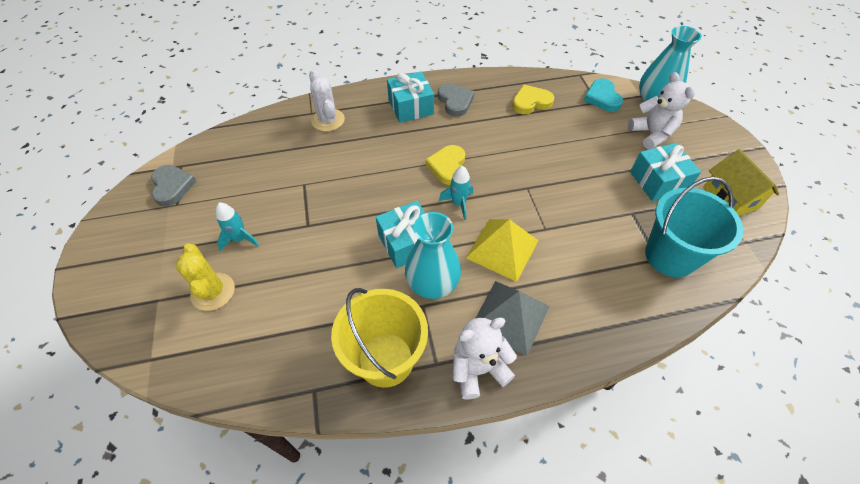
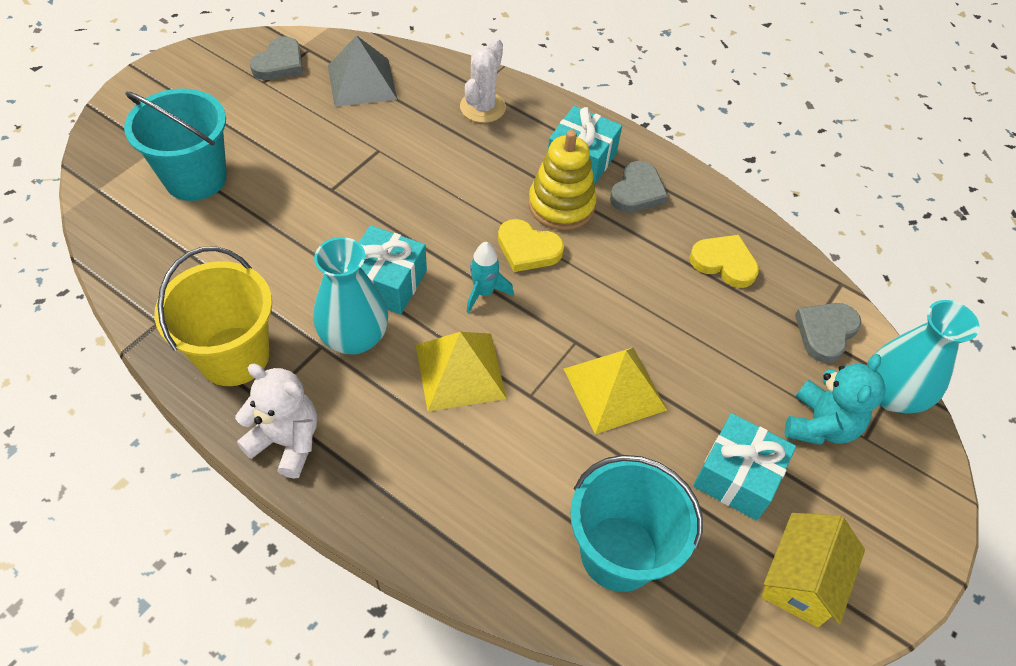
camera: 45 degrees right, 0 degrees up
yellow cactus [176,243,235,311] -> turquoise bucket [124,89,227,201]
turquoise rocket [216,203,259,251] -> none
yellow heart [426,145,465,185] -> yellow heart turned 120 degrees counterclockwise [498,219,564,272]
grey pyramid [476,281,550,356] -> grey pyramid moved to [328,35,397,107]
turquoise heart [584,79,623,112] -> grey heart [795,303,862,363]
white teddy bear [628,72,695,150] -> turquoise teddy bear [785,354,885,445]
none -> yellow stacking toy [528,130,597,230]
none -> yellow pyramid [564,348,667,434]

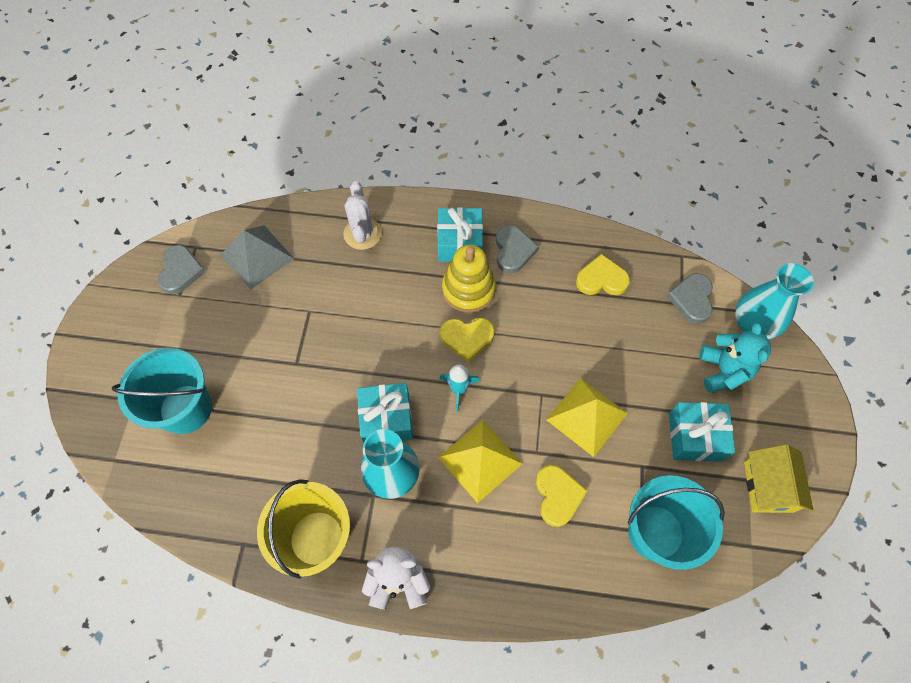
camera: 25 degrees left, 10 degrees up
none -> yellow heart [536,465,588,527]

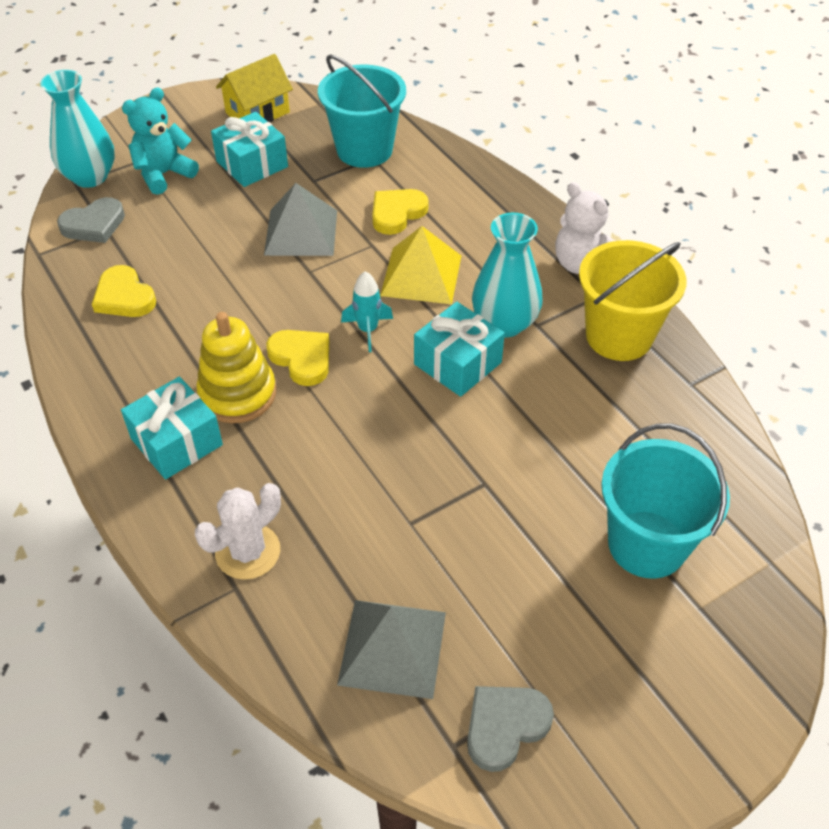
camera: 130 degrees left, 15 degrees down
grey heart [496,225,539,273] -> none
yellow pyramid [546,378,628,457] -> grey pyramid [264,183,337,256]

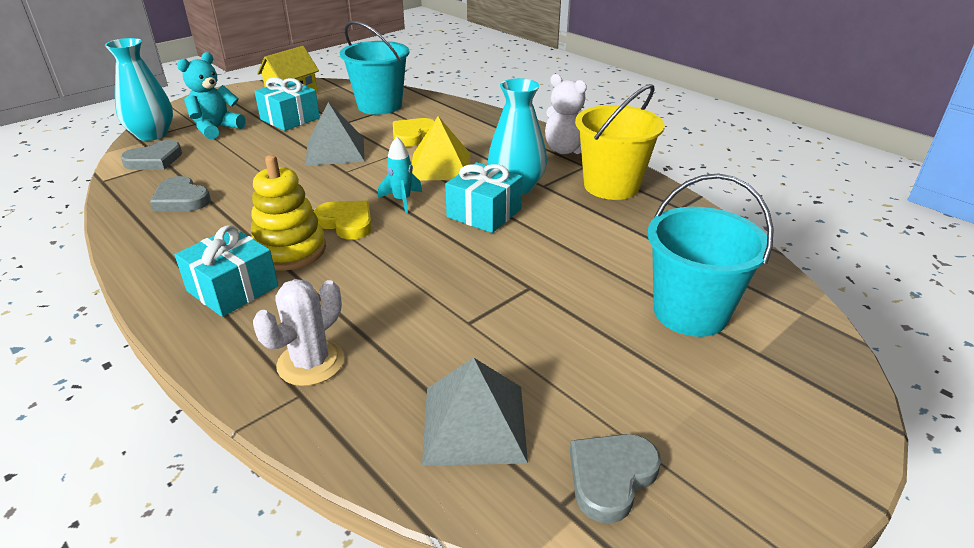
camera: 10 degrees left, 15 degrees down
yellow heart [92,265,156,317] -> grey heart [150,176,211,211]

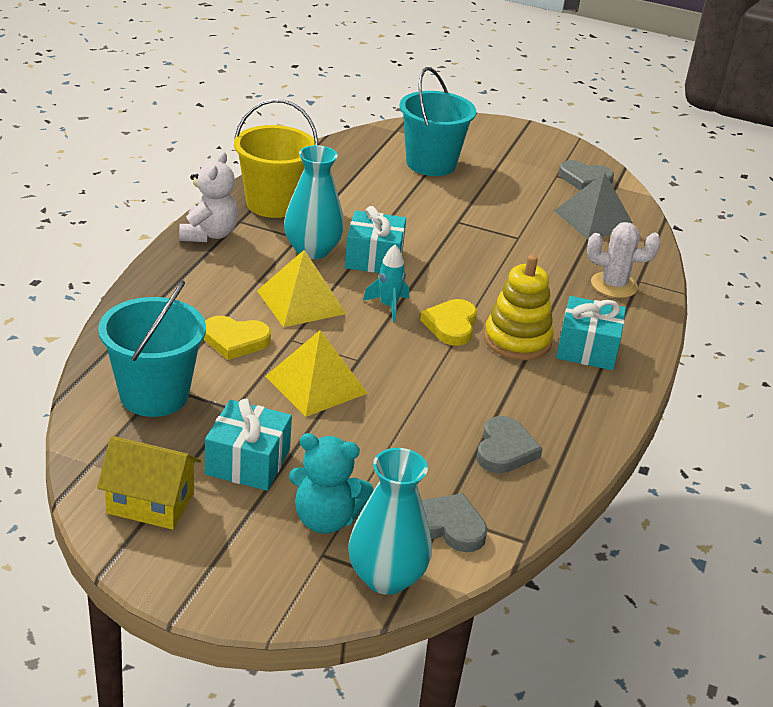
camera: 120 degrees left, 0 degrees up
grey pyramid [305,102,365,166] -> yellow pyramid [265,330,368,417]

